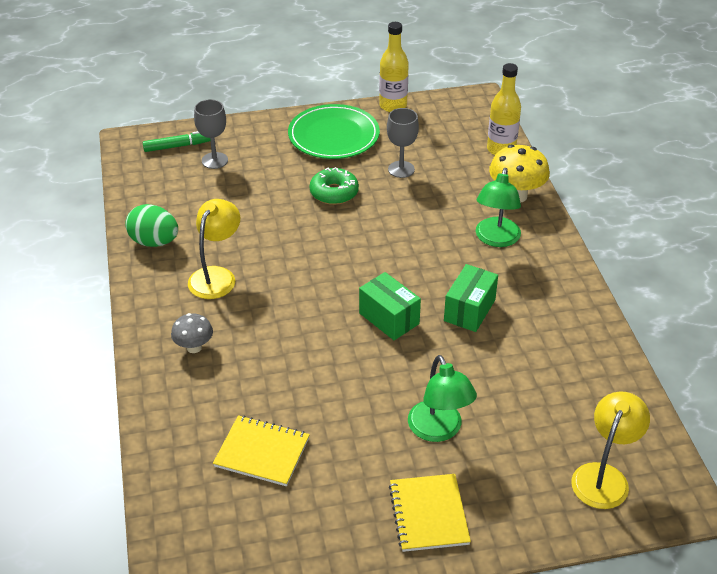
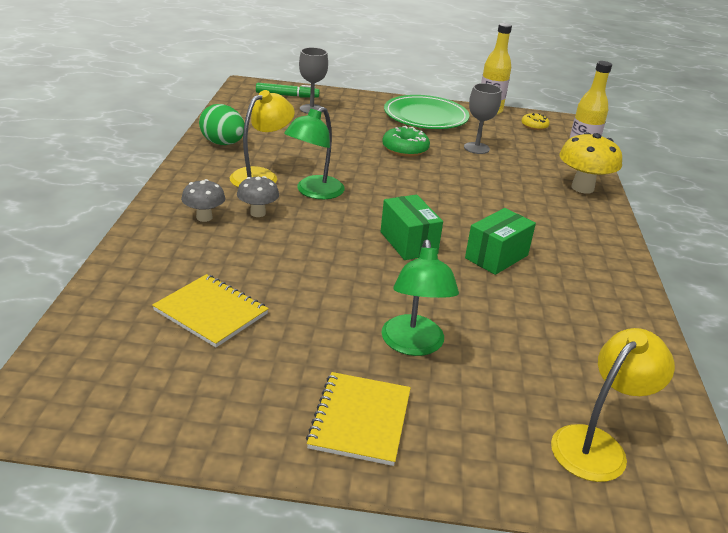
camera: 15 degrees right, 10 degrees down
green lamp [476,168,521,247] -> green lamp moved to [284,107,345,199]
none -> grey mushroom [237,176,279,217]
none -> yellow donut [522,113,550,130]

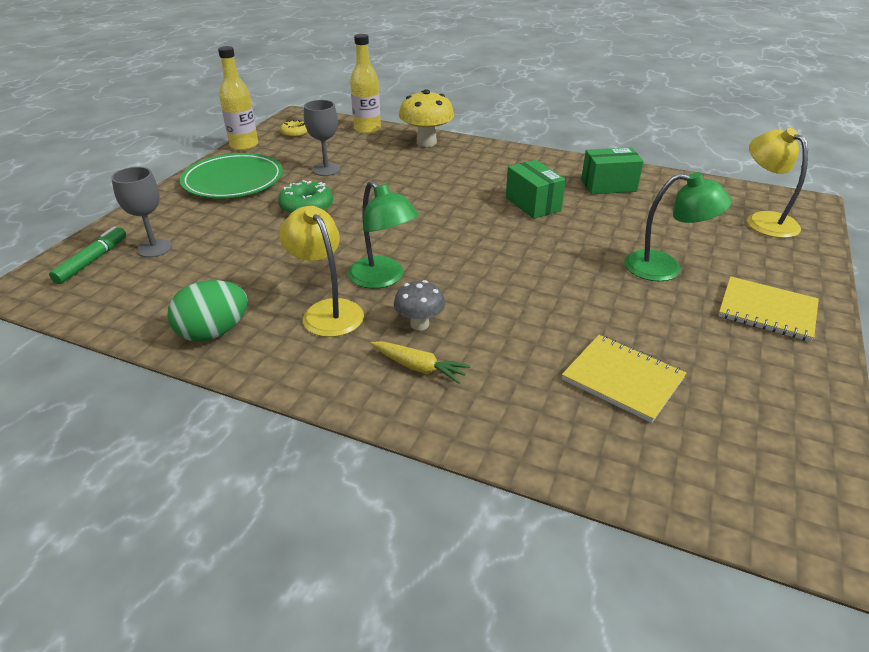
camera: 70 degrees left, 5 degrees up
yellow notebook [152,274,269,347] -> yellow notebook turned 75 degrees clockwise [562,335,686,423]
grey mushroom [181,179,225,222] -> yellow carrot [370,341,470,384]
green box [380,195,443,260] -> green box moved to [581,147,644,194]

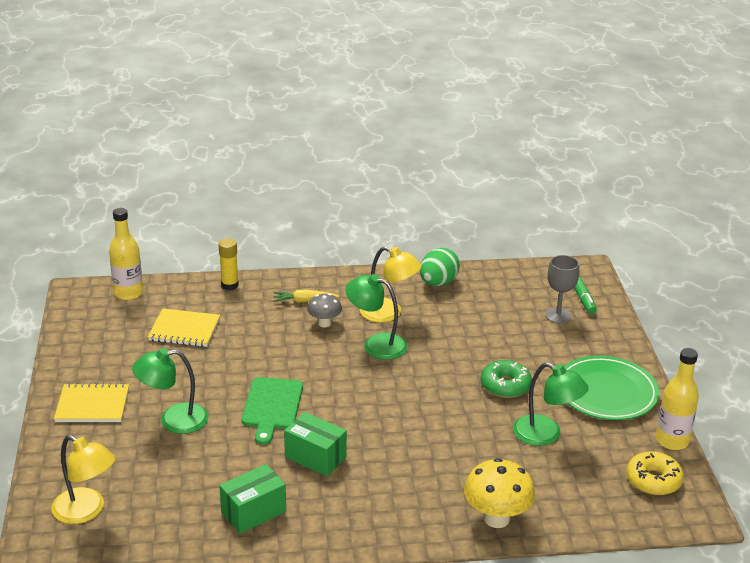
camera: 150 degrees right, 5 degrees down
yellow donut [280,120,307,138] -> yellow donut [626,451,684,495], size x1.55
grey goblet [304,100,340,176] -> green lamp [513,362,589,446]
yellow bottle [350,34,381,134] -> yellow bottle moved to [109,208,143,300]
none -> yellow glue stick [219,238,239,290]
none -> green cutting board [242,377,303,445]

